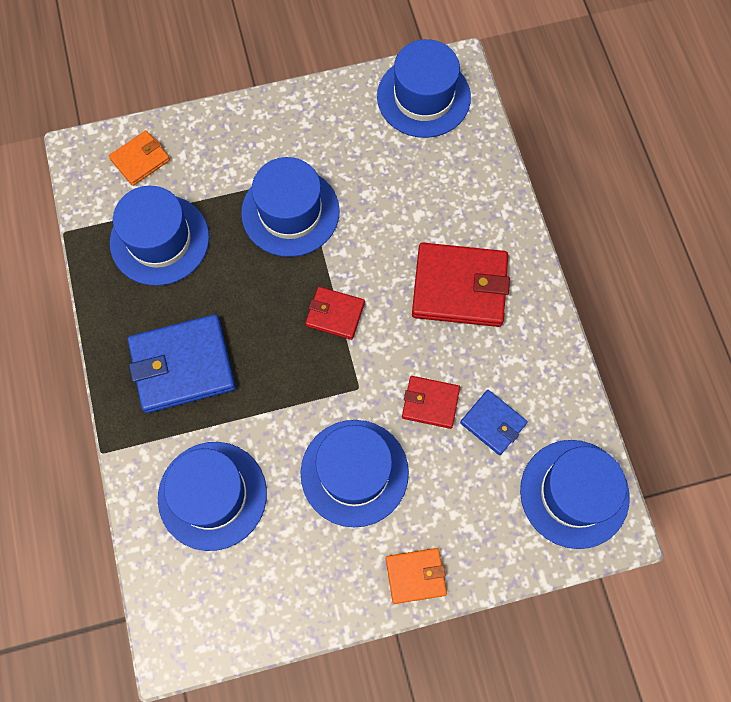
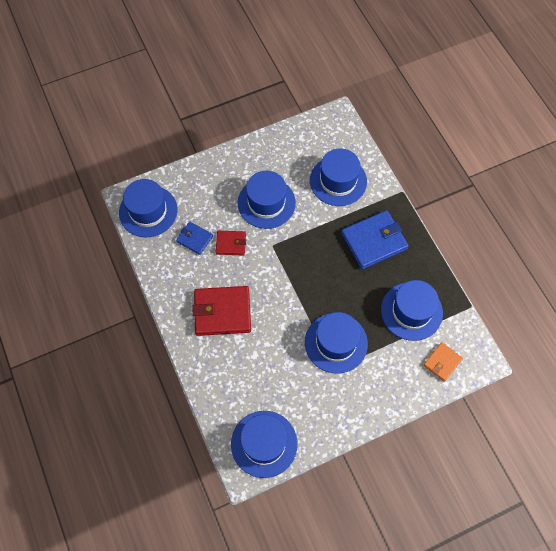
camera: 170 degrees right, 5 degrees down
red wallet [305,287,365,340] -> none
orange wallet [386,548,447,604] -> none

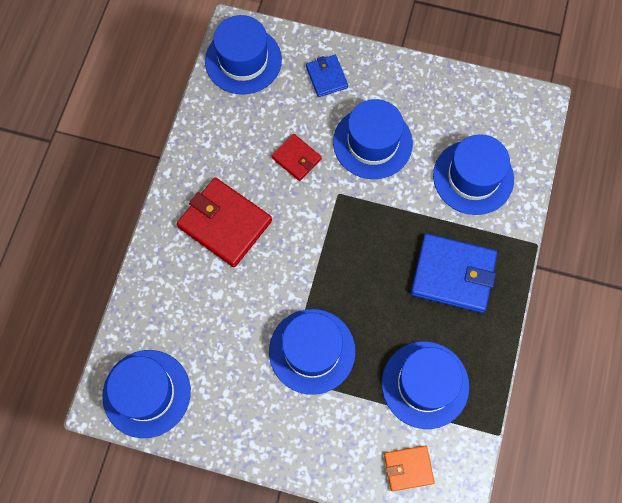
camera: 40 degrees right, 5 degrees up
blue wallet [176,222,213,255] -> blue wallet moved to [306,55,348,97]

